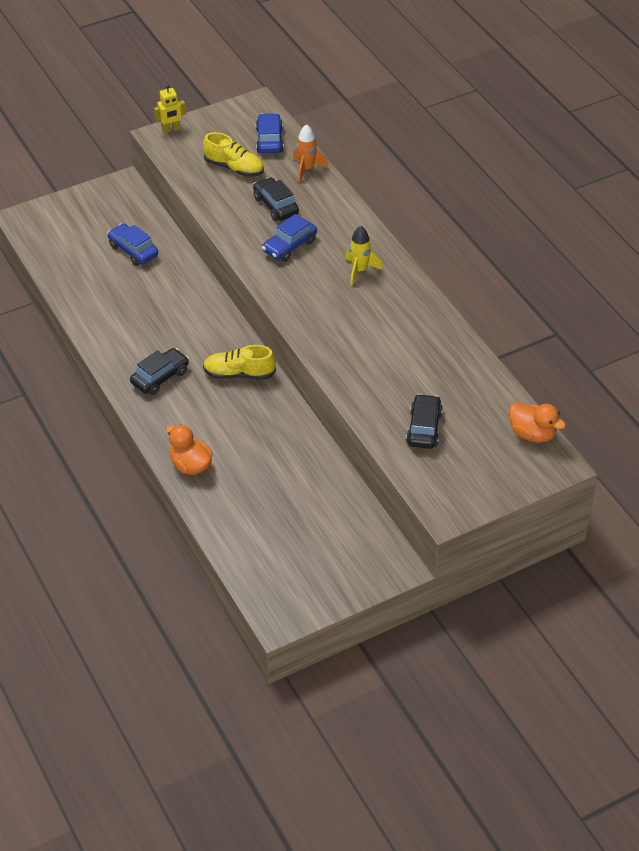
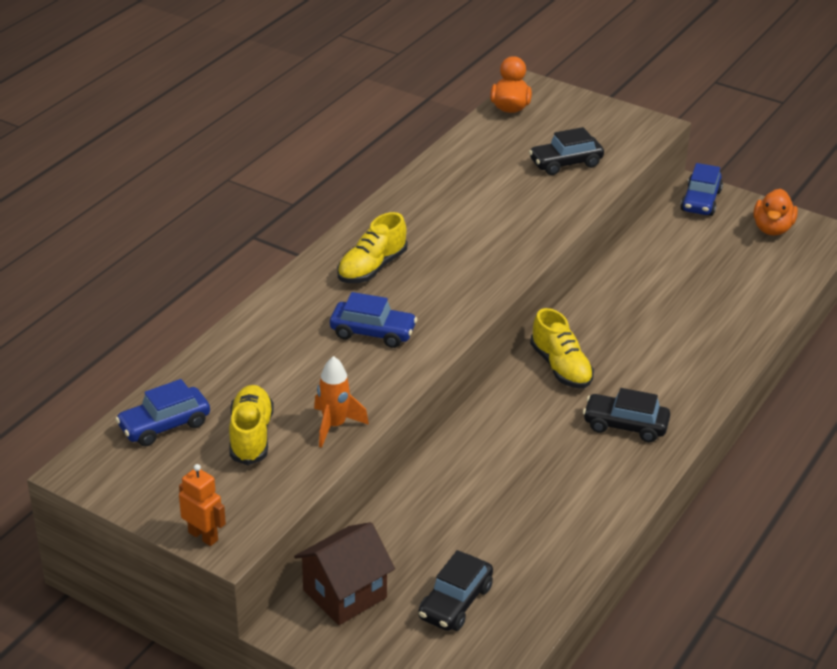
camera: 120 degrees left, 10 degrees down
blue car [107,224,158,266] -> blue car moved to [680,163,723,216]
yellow robot [154,84,186,133] -> orange robot [179,464,226,546]
orange duck [166,424,213,475] -> orange duck moved to [753,189,798,236]
black car [253,177,299,221] -> black car moved to [418,550,493,631]
orange rocket [293,124,328,183] -> orange rocket moved to [314,356,369,448]
yellow rocket [345,226,382,286] -> yellow shoe [337,212,407,283]
none -> brown house [294,522,395,625]

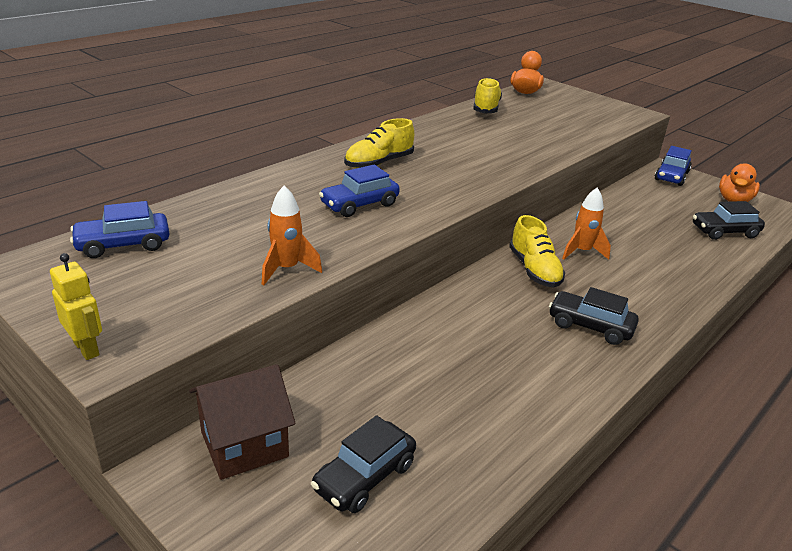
camera: 10 degrees right, 5 degrees down
orange robot [179,464,226,546] -> yellow robot [50,253,102,360]
yellow shoe [229,385,274,465] -> yellow shoe moved to [474,77,502,114]
blue car [330,292,417,348] -> blue car turned 120 degrees clockwise [319,165,400,217]
black car [529,127,604,175] -> black car moved to [693,201,765,240]
none -> orange rocket [562,188,611,260]

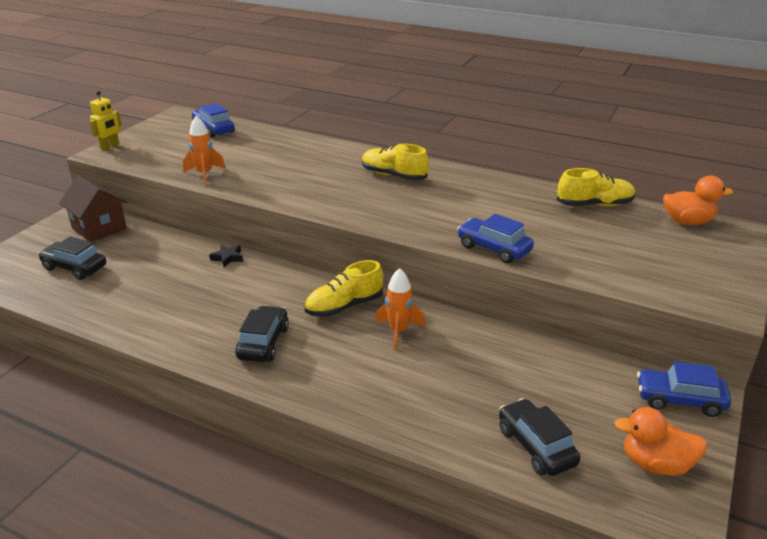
camera: 75 degrees right, 0 degrees up
blue car [319,165,400,217] -> blue car moved to [457,214,534,263]
none -> black star [209,245,243,267]

